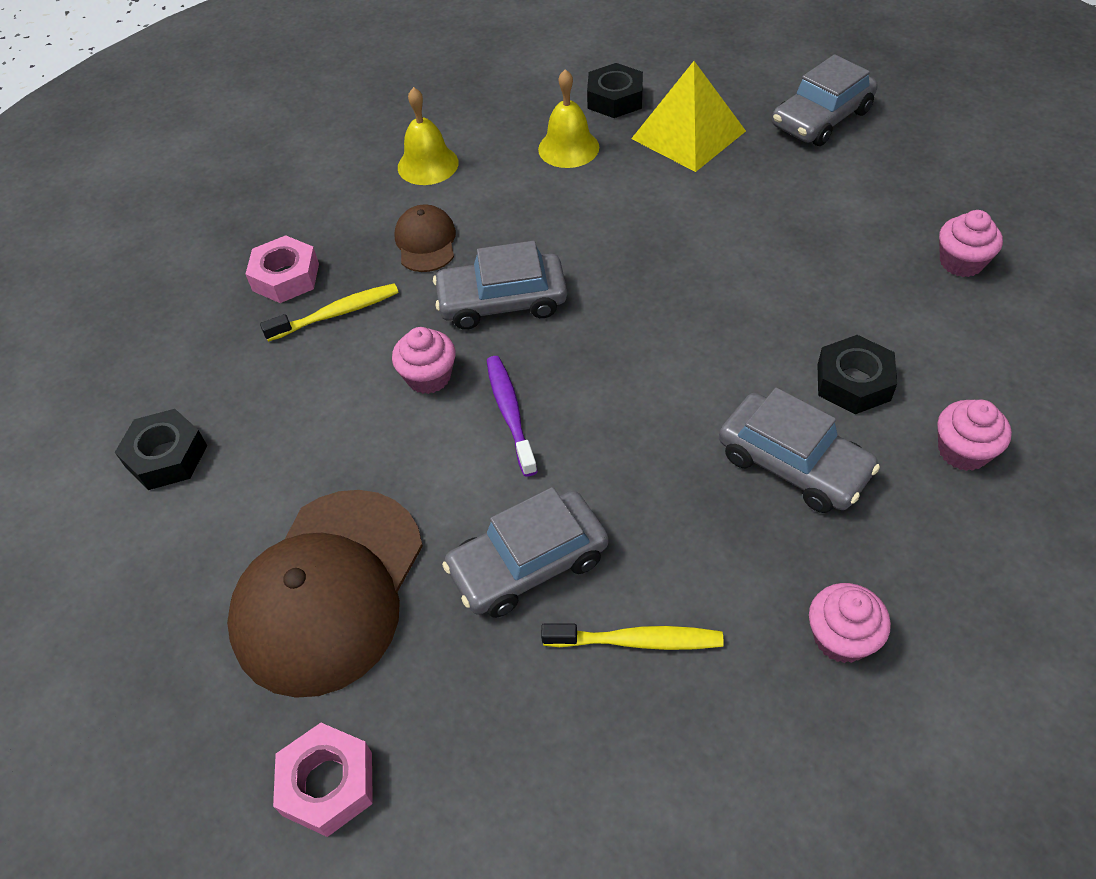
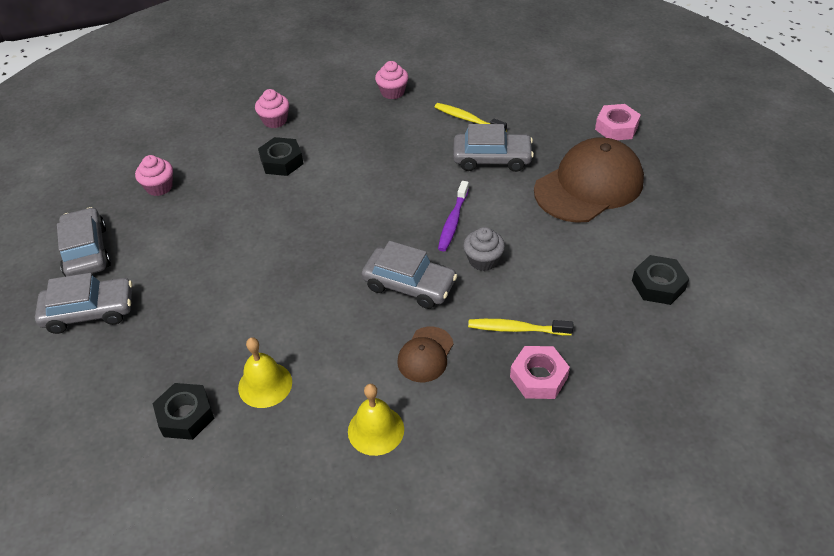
camera: 150 degrees left, 5 degrees down
pink cupcake [392,327,456,394] -> grey cupcake [463,227,505,271]
yellow pyramid [631,61,746,172] -> none
grey car [719,387,880,513] -> grey car moved to [57,207,111,277]

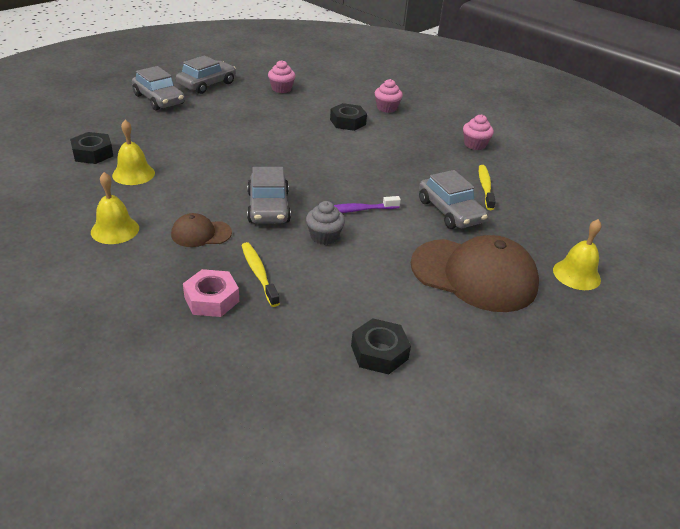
camera: 55 degrees right, 10 degrees down
pink nut [595,104,641,140] -> yellow bell [553,219,602,290]

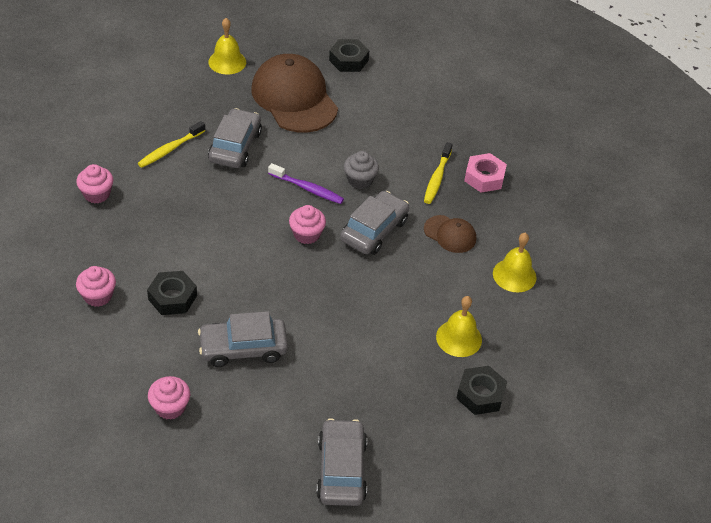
camera: 140 degrees left, 10 degrees up
grey car [176,55,236,94] -> grey car moved to [198,311,288,367]
black nut [351,318,411,374] -> black nut moved to [329,39,369,72]
none -> pink cupcake [289,205,326,244]

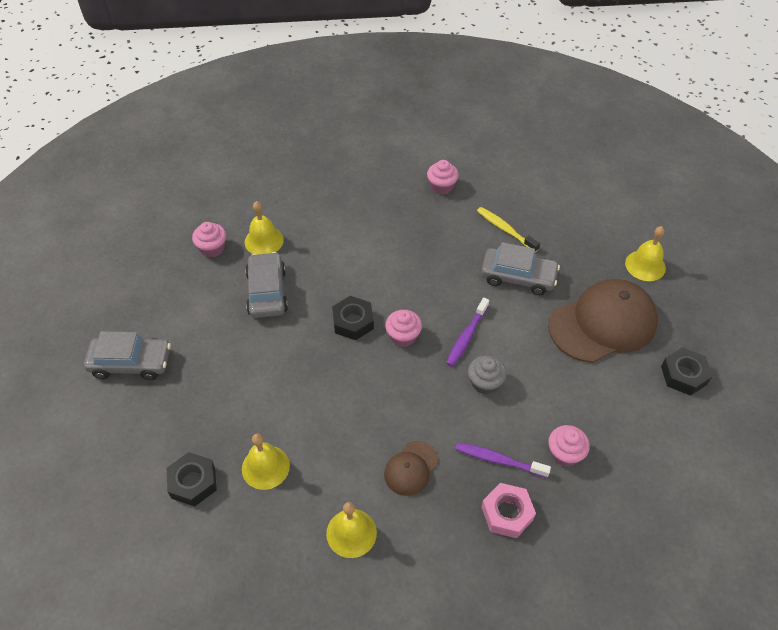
camera: 95 degrees right, 5 degrees up
pink cupcake [76,266,116,307] -> pink cupcake moved to [548,425,590,467]
black nut [147,271,197,315] -> black nut moved to [332,296,374,340]
grey car [340,191,409,255] -> none
yellow toothbrush [424,142,453,204] -> purple toothbrush [455,442,551,478]
none -> yellow bell [245,201,284,255]

